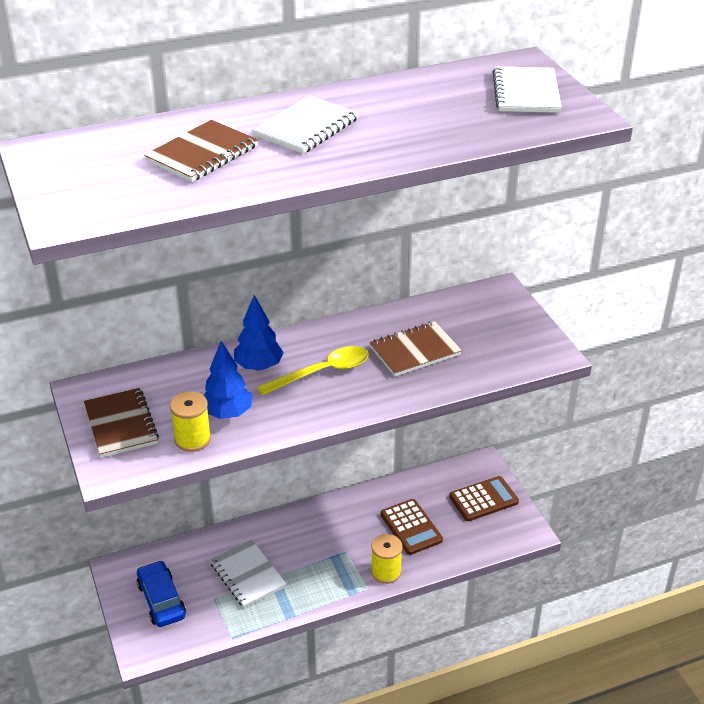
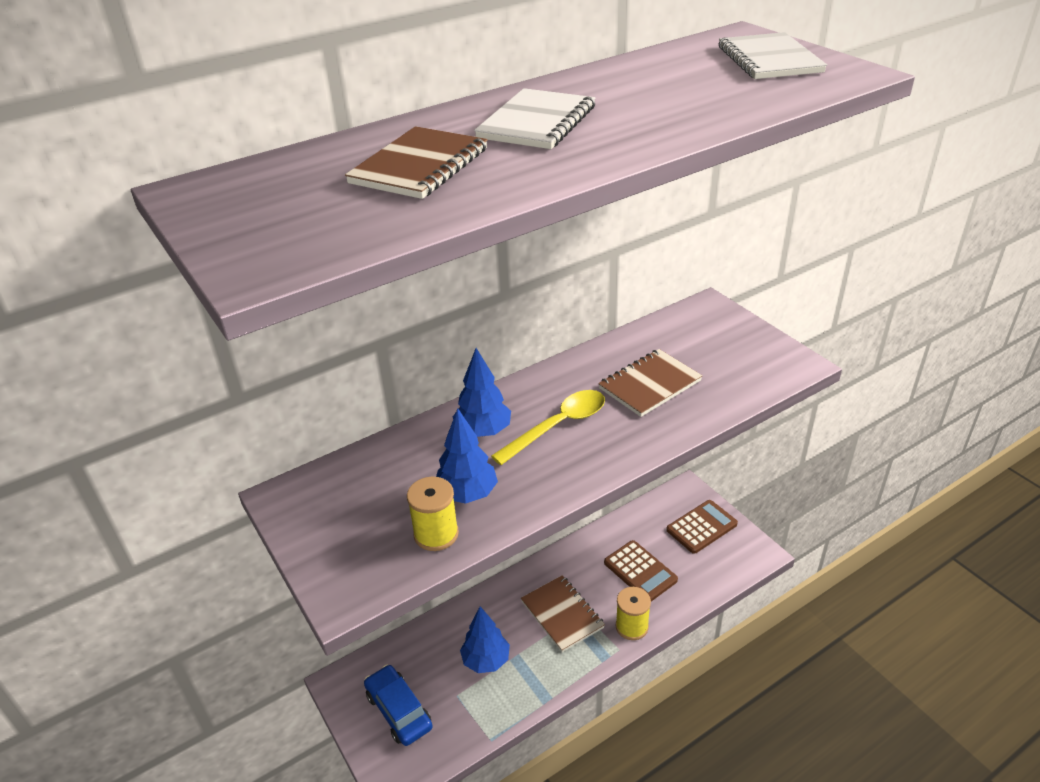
camera: 10 degrees left, 0 degrees up
brown notebook [84,388,159,458] -> brown notebook moved to [521,575,605,652]
white notebook [210,539,286,608] -> blue tree [460,606,510,673]

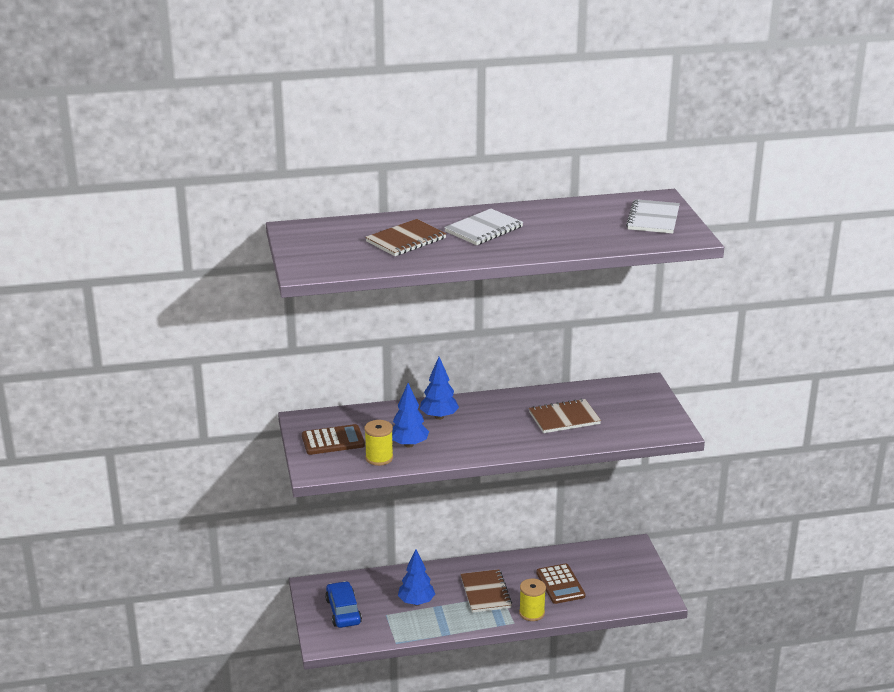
camera: 20 degrees right, 10 degrees down
yellow spoon [491,390,605,465] -> none
brown calculator [666,500,738,554] -> brown calculator moved to [302,424,365,455]

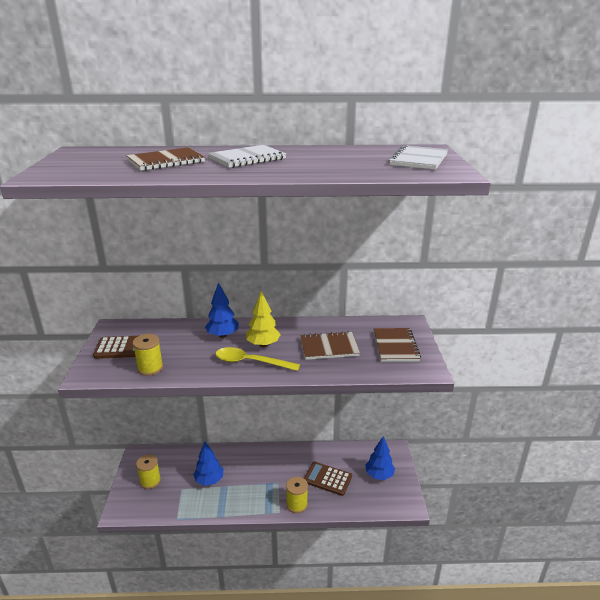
camera: 10 degrees right, 0 degrees up
blue car [325,581,362,628] -> yellow spool [136,454,161,489]
blue tree [392,383,429,448] -> blue tree moved to [365,436,395,480]
brown notebook [461,569,512,613] -> brown notebook moved to [374,328,421,362]
brown calculator [536,564,585,604] -> brown calculator turned 120 degrees clockwise [304,462,352,496]
none -> yellow spoon [215,347,300,371]
none -> yellow tree [246,291,281,347]

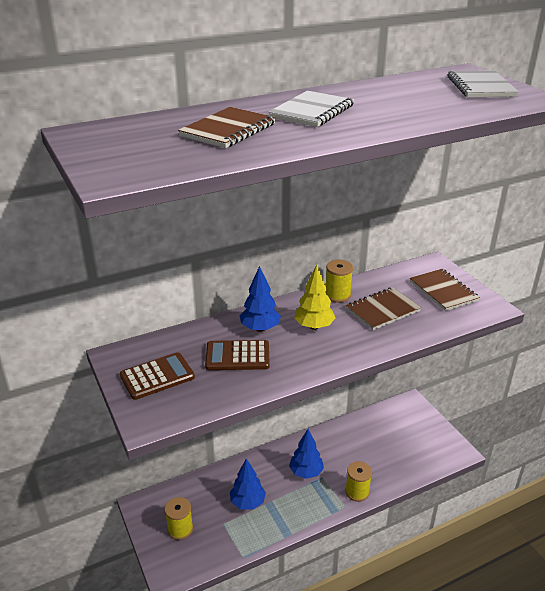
camera: 25 degrees left, 5 degrees up
yellow spool [132,334,163,376] -> yellow spool moved to [325,260,353,303]
yellow spoon [215,347,300,371] -> none
brown calculator [304,462,352,496] -> brown calculator moved to [205,340,270,370]
blue tree [365,436,395,480] -> blue tree moved to [289,429,324,479]

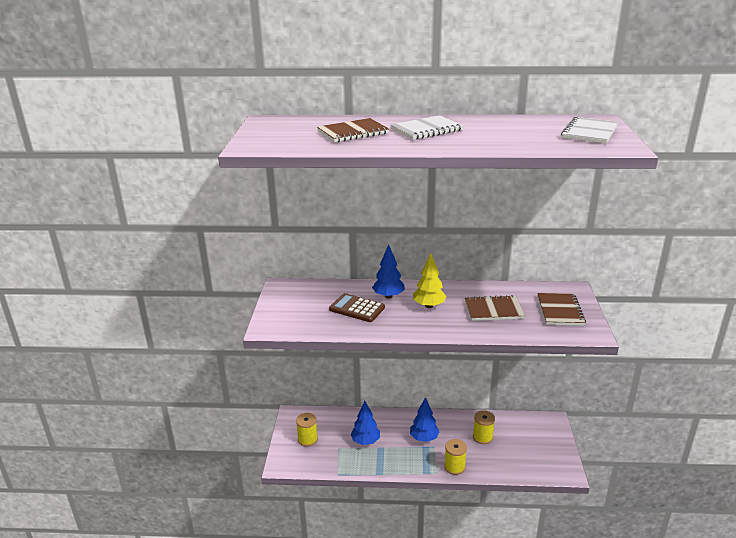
camera: 30 degrees right, 5 degrees down
brown calculator [120,352,195,400] -> none
yellow spool [325,260,353,303] -> yellow spool moved to [473,410,495,444]

